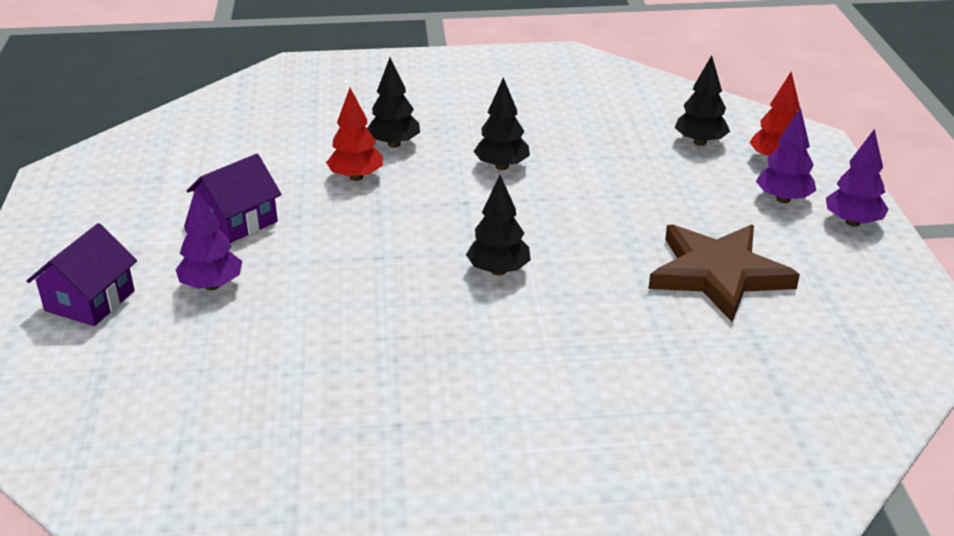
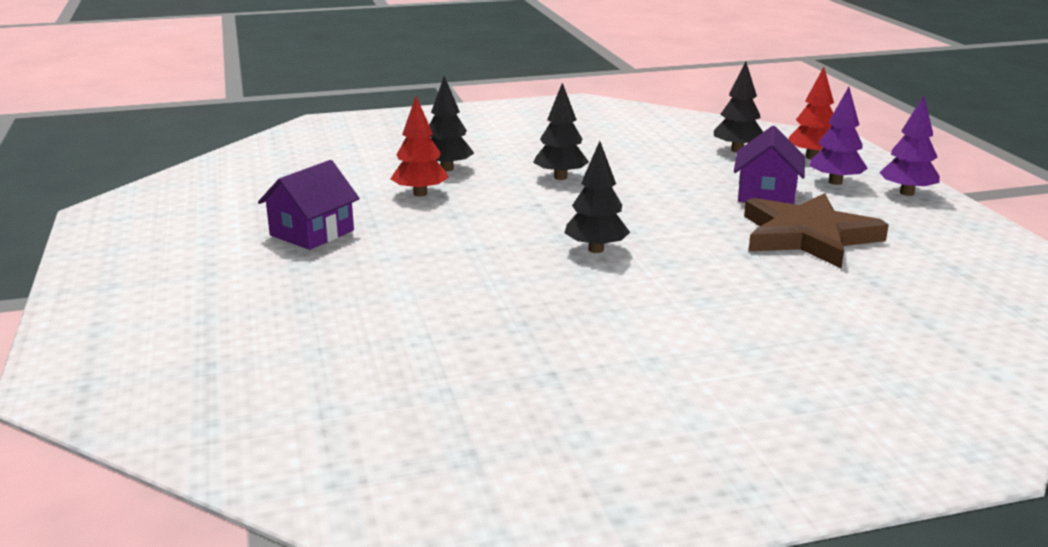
camera: 10 degrees left, 10 degrees down
purple house [27,223,137,326] -> purple house moved to [734,126,805,204]
purple tree [175,188,242,290] -> none

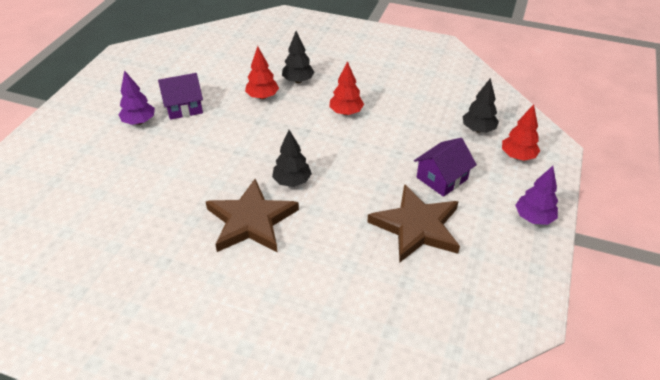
camera: 35 degrees right, 20 degrees up
black tree [533,83,589,180] -> red tree [329,61,364,115]
purple tree [810,87,868,185] -> purple tree moved to [119,70,155,125]
none -> brown star [206,179,299,253]

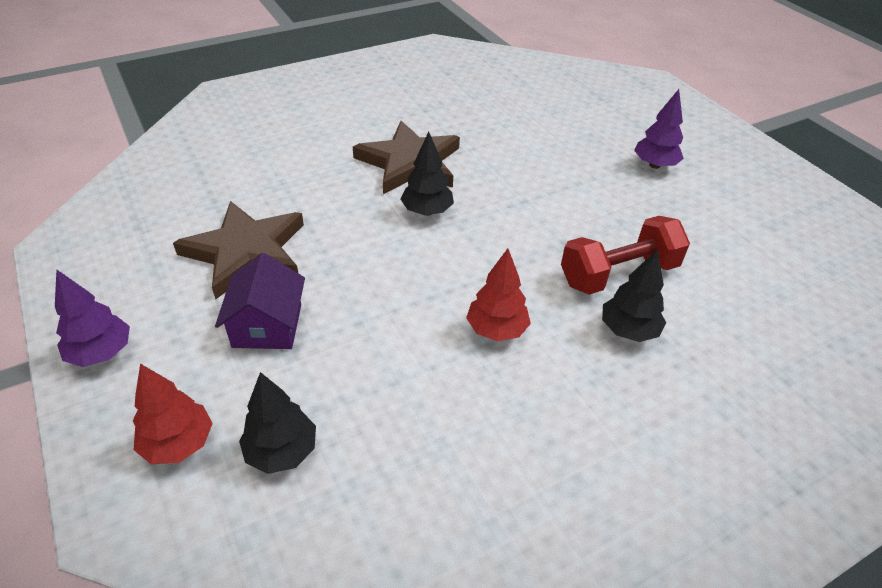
camera: 130 degrees right, 0 degrees up
purple house [158,73,203,120] -> none
red tree [245,46,279,99] -> red dumbbell [561,216,690,295]

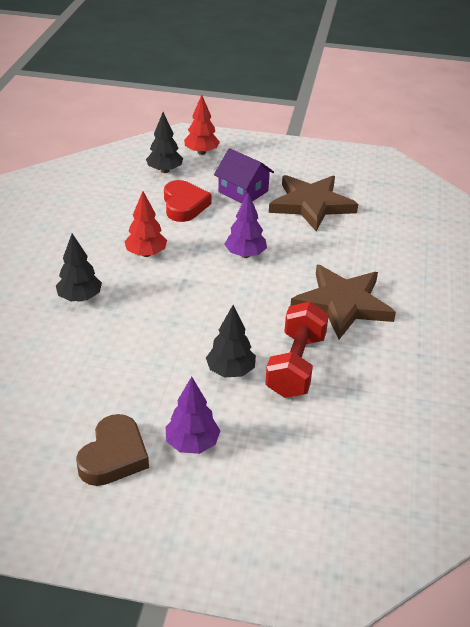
camera: 130 degrees right, 5 degrees down
purple tree [55,270,130,367] -> purple tree moved to [225,192,267,258]
black tree [401,132,454,216] -> black tree moved to [206,305,256,377]
red dumbbell [561,216,690,295] -> red dumbbell moved to [265,301,329,398]
none -> brown heart [76,414,149,486]
none -> red heart [164,180,212,222]

